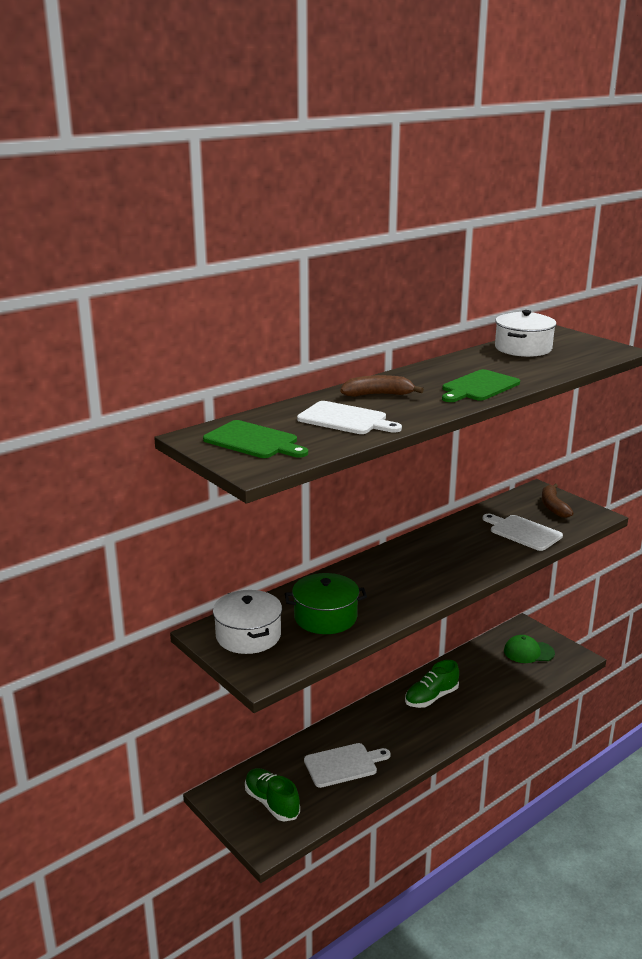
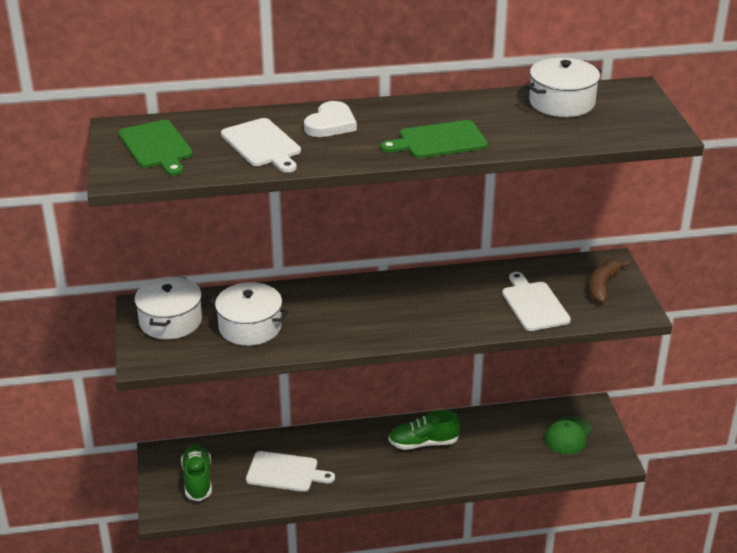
camera: 30 degrees right, 10 degrees up
green pot [285,573,367,634] -> white pot [209,282,289,346]
brown banana [340,375,424,397] -> white heart [304,101,357,137]
green cap [504,635,555,663] -> green cap turned 90 degrees counterclockwise [544,415,592,455]

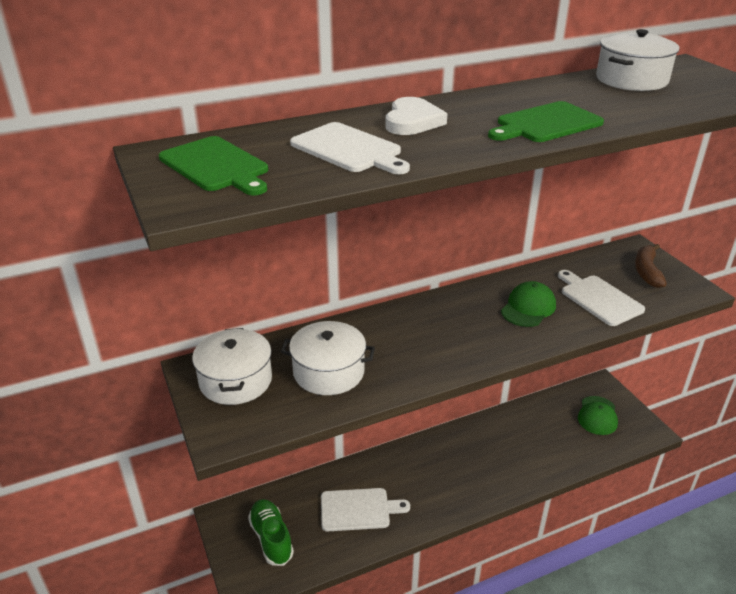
camera: 15 degrees left, 0 degrees up
green shoe [389,410,460,450] -> none
none -> green cap [501,281,556,327]

